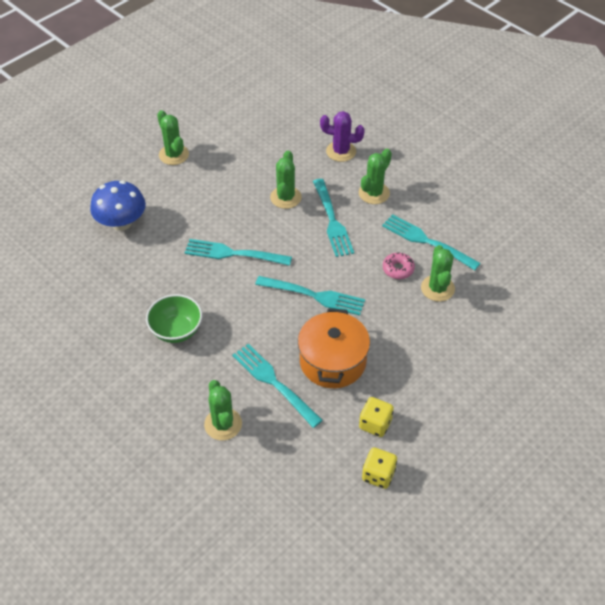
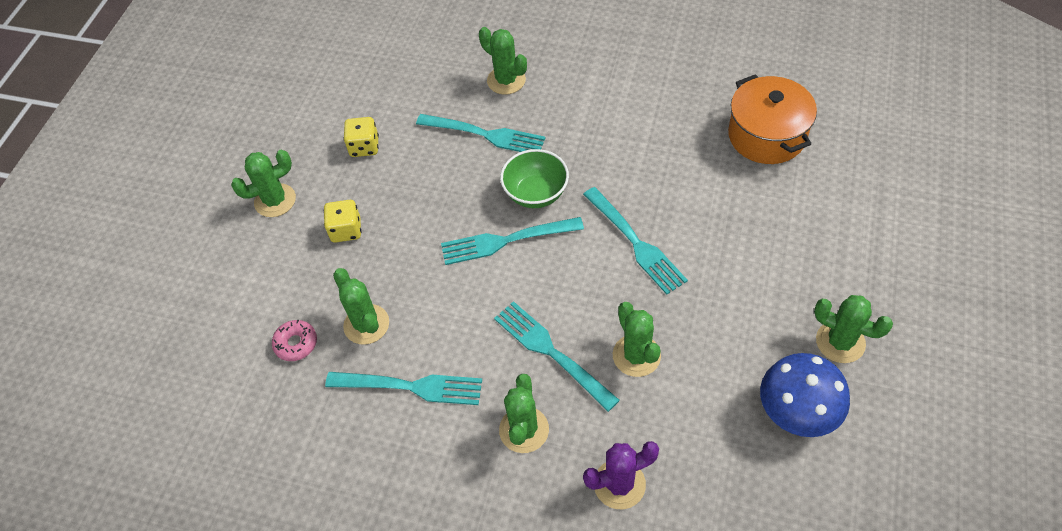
camera: 155 degrees right, 5 degrees up
blue mushroom [90,180,146,231] -> blue mushroom moved to [760,353,850,437]
green bowl [146,294,202,343] -> green bowl moved to [500,149,569,208]
turquoise fork [185,239,292,266] -> turquoise fork turned 75 degrees clockwise [583,187,688,295]
orange pot [298,308,370,388] -> orange pot moved to [728,74,817,164]
yellow dice [362,447,397,489] -> yellow dice moved to [324,200,361,243]
pink donut [383,252,415,279] -> pink donut moved to [272,320,317,361]
none -> green cactus [231,150,296,217]

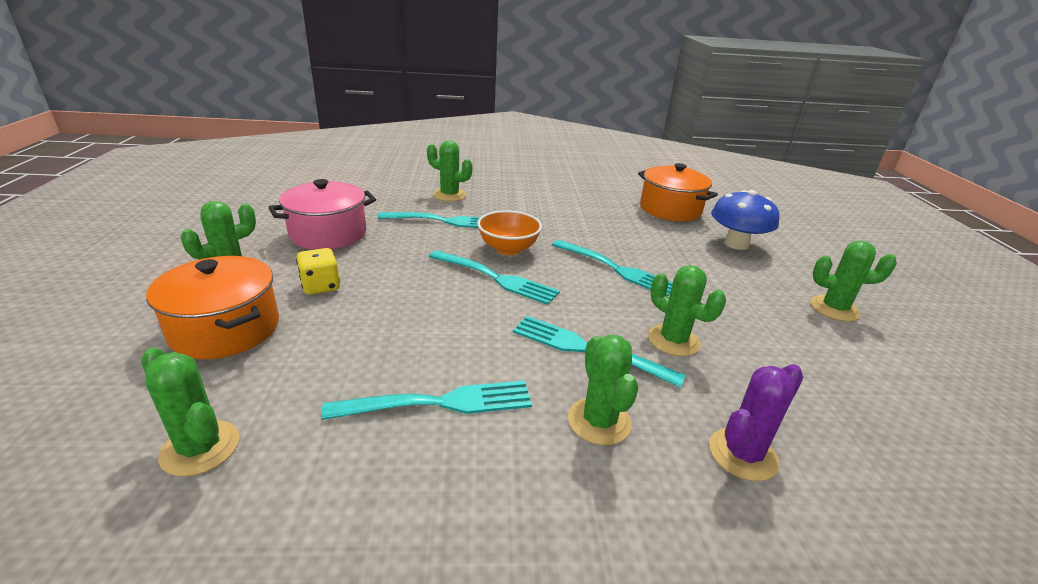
camera: 25 degrees left, 25 degrees down
pink donut [272,320,317,361] -> none
green cactus [333,268,389,345] -> green cactus moved to [141,347,240,477]
yellow dice [343,117,379,157] -> pink pot [268,179,376,250]
turquoise fork [441,217,584,265] -> turquoise fork turned 120 degrees counterclockwise [429,250,560,305]
green bowl [500,149,569,208] -> orange bowl [477,210,542,255]
blue mushroom [760,353,850,437] -> blue mushroom moved to [711,190,779,250]
none -> orange pot [146,256,279,359]

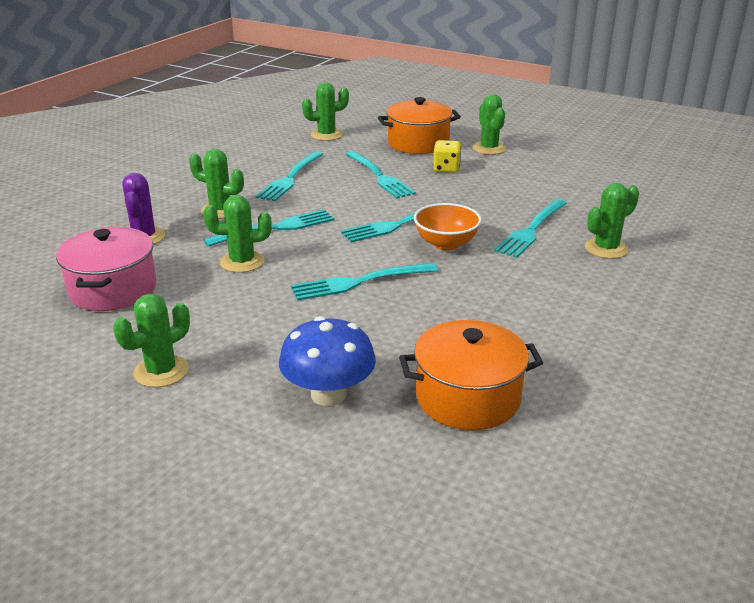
camera: 125 degrees right, 0 degrees up
pink pot [268,179,376,250] -> pink pot moved to [56,227,157,311]
none -> turquoise fork [345,151,416,198]

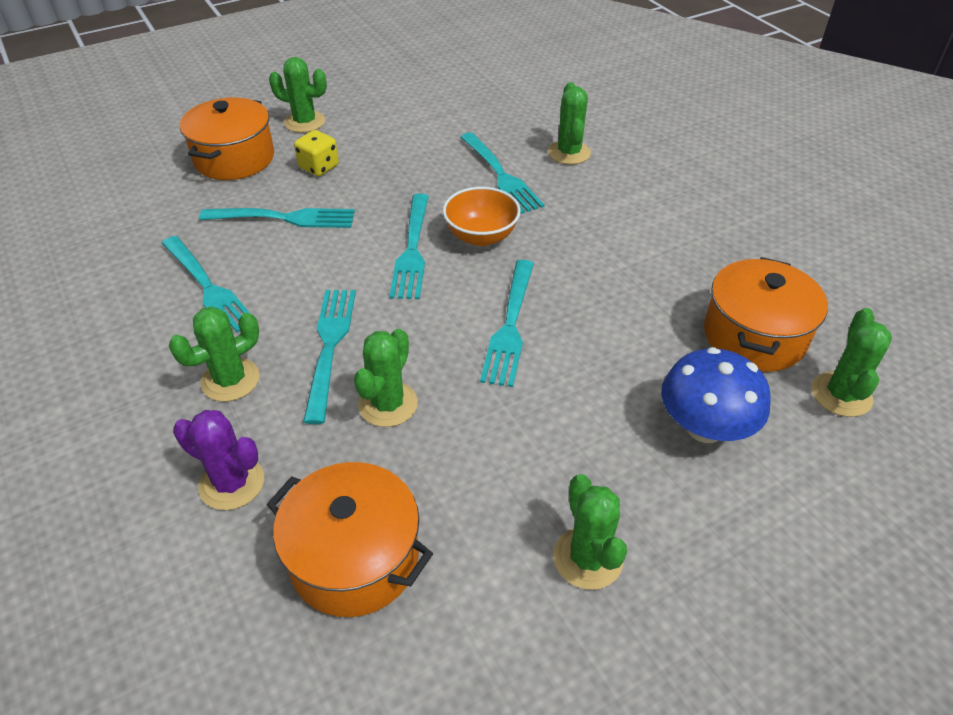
camera: 60 degrees left, 15 degrees up
pink pot [56,227,157,311] -> orange pot [267,462,433,617]
green cactus [302,82,349,141] -> green cactus moved to [812,308,892,417]

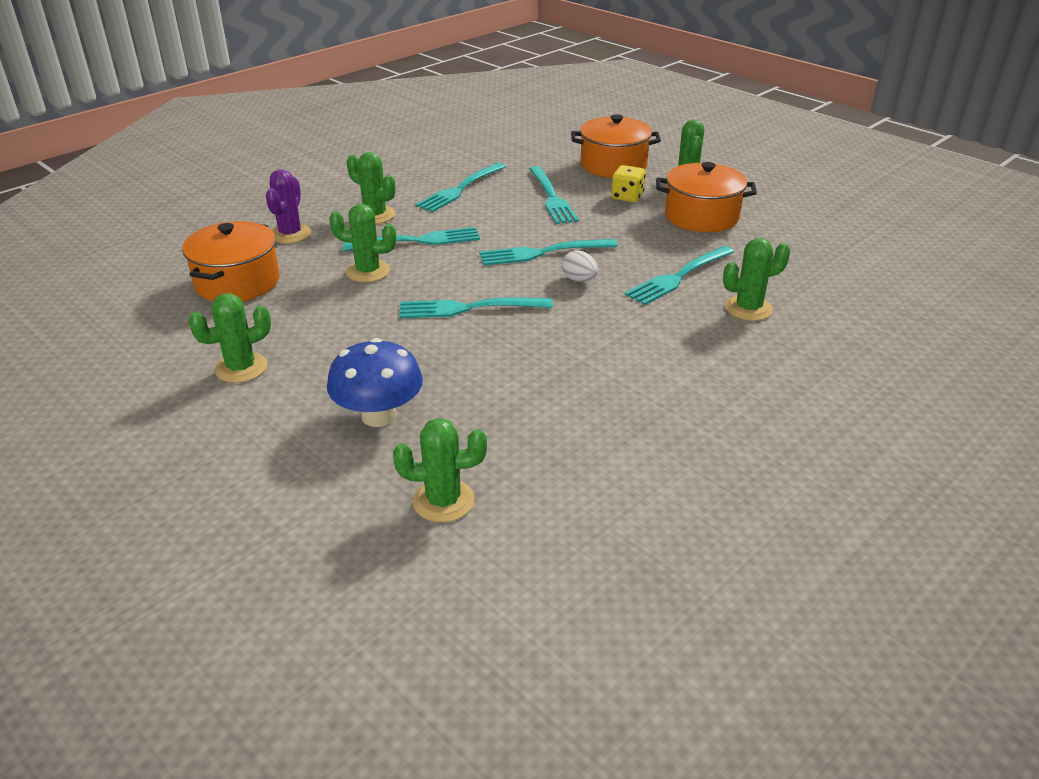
camera: 75 degrees right, 10 degrees down
orange bowl [443,187,521,246] -> white egg [562,250,598,282]
orange pot [704,257,828,372] -> orange pot moved to [656,162,757,232]

